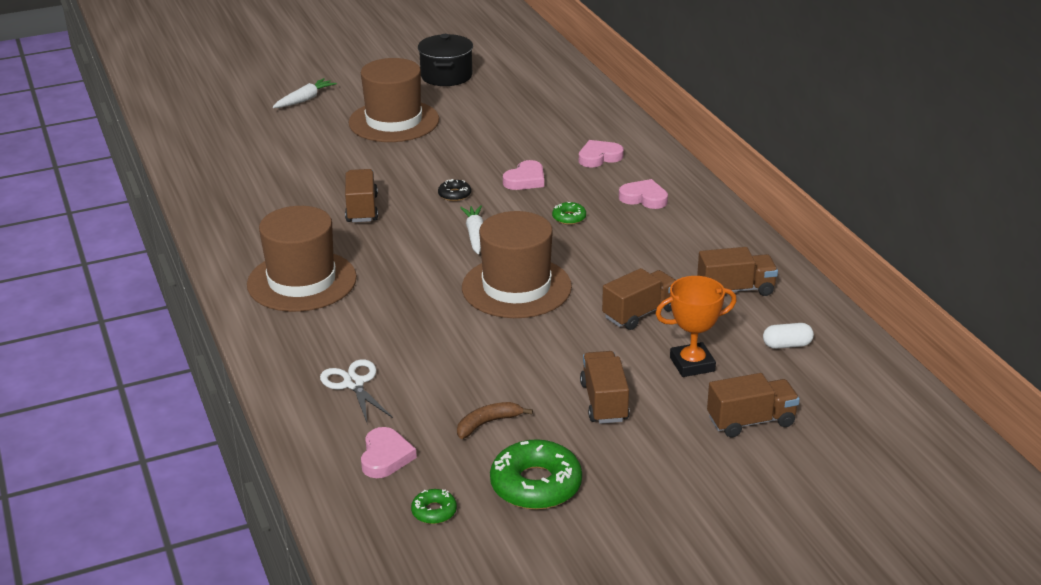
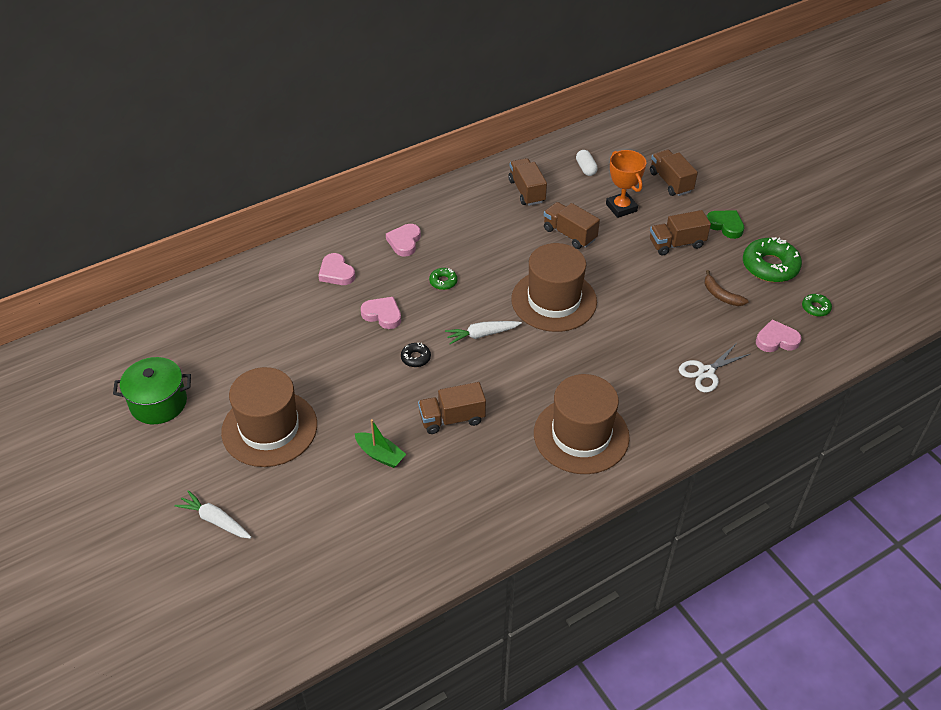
camera: 100 degrees left, 15 degrees up
black pot [418,34,473,86] -> green pot [113,357,191,424]
none -> green boat [355,419,406,468]
none -> green heart [706,211,744,239]

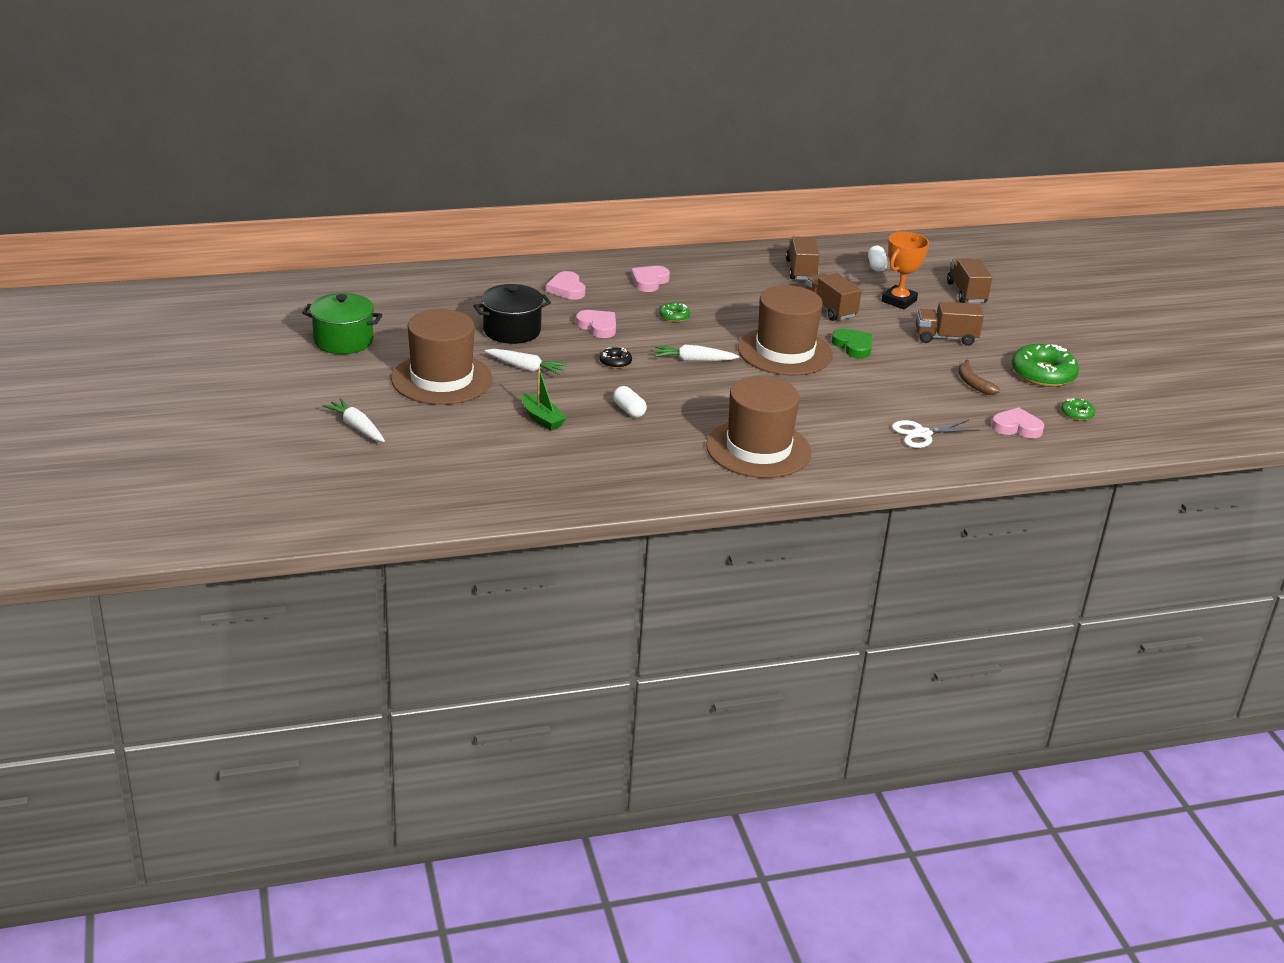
camera: 15 degrees right, 15 degrees down
brown truck [418,382,486,434] -> white capsule [613,386,647,418]
orange trophy [606,150,646,218] -> orange trophy turned 45 degrees clockwise [881,232,929,309]
green heart [706,211,744,239] -> green heart moved to [832,329,872,358]
none -> black pot [474,284,551,344]
none -> white carrot [485,349,567,375]

